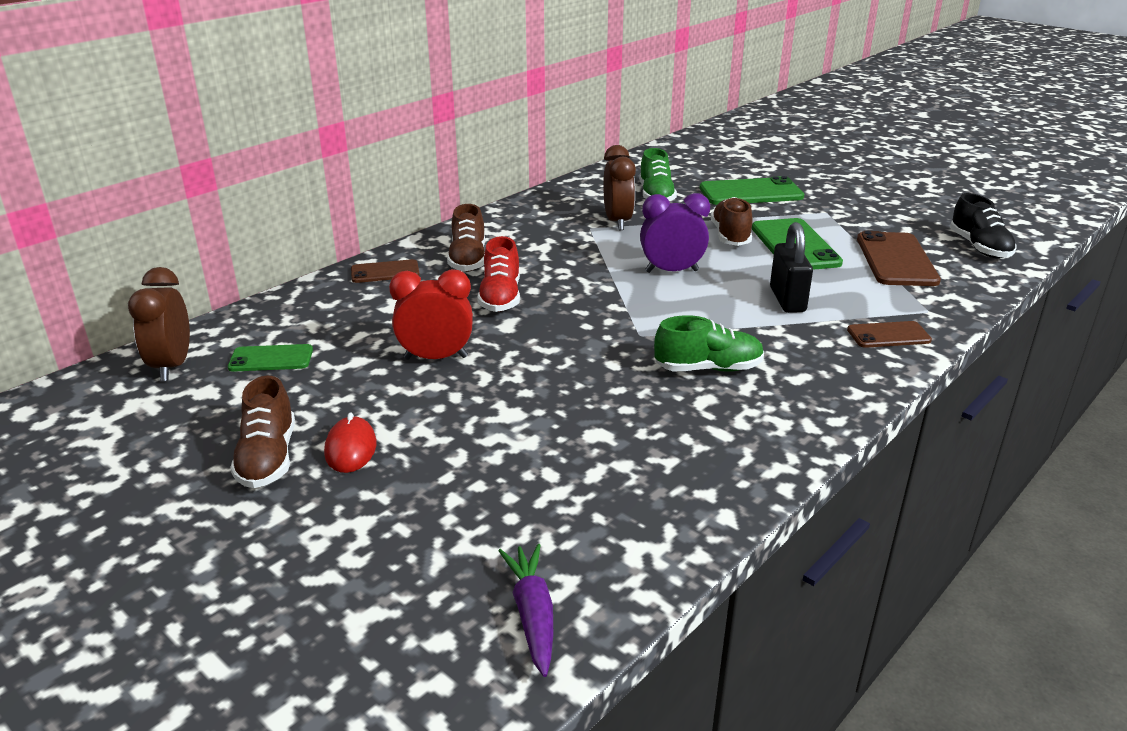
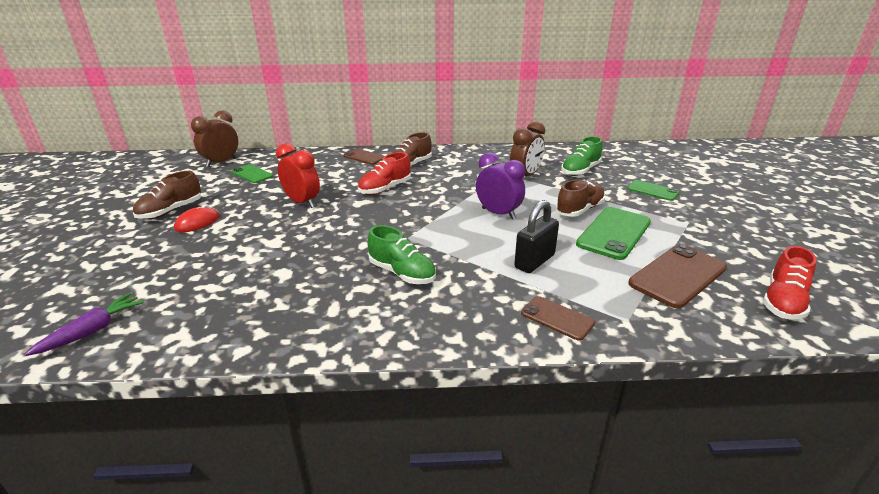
camera: 45 degrees right, 0 degrees up
green phone [700,176,804,205] -> green phone [627,180,679,201], size x0.58
black shoe [950,193,1016,258] -> red shoe [763,246,817,320]

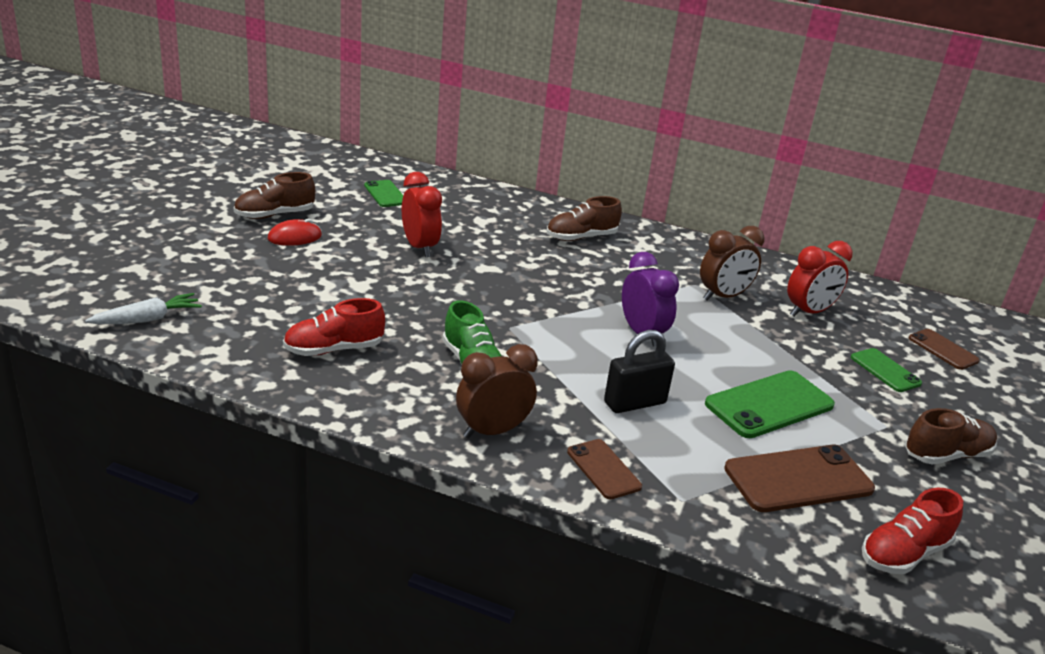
camera: 20 degrees right, 0 degrees up
purple carrot [25,293,144,356] -> white carrot [85,293,202,324]
brown clock [191,110,238,167] -> brown clock moved to [456,344,538,439]
brown phone [344,149,384,165] -> brown phone moved to [909,329,980,370]
red shoe [358,152,411,195] -> red shoe moved to [283,298,385,356]
brown shoe [556,179,605,217] -> brown shoe moved to [905,408,997,465]
green shoe [561,136,603,176] -> red clock [787,241,852,317]

